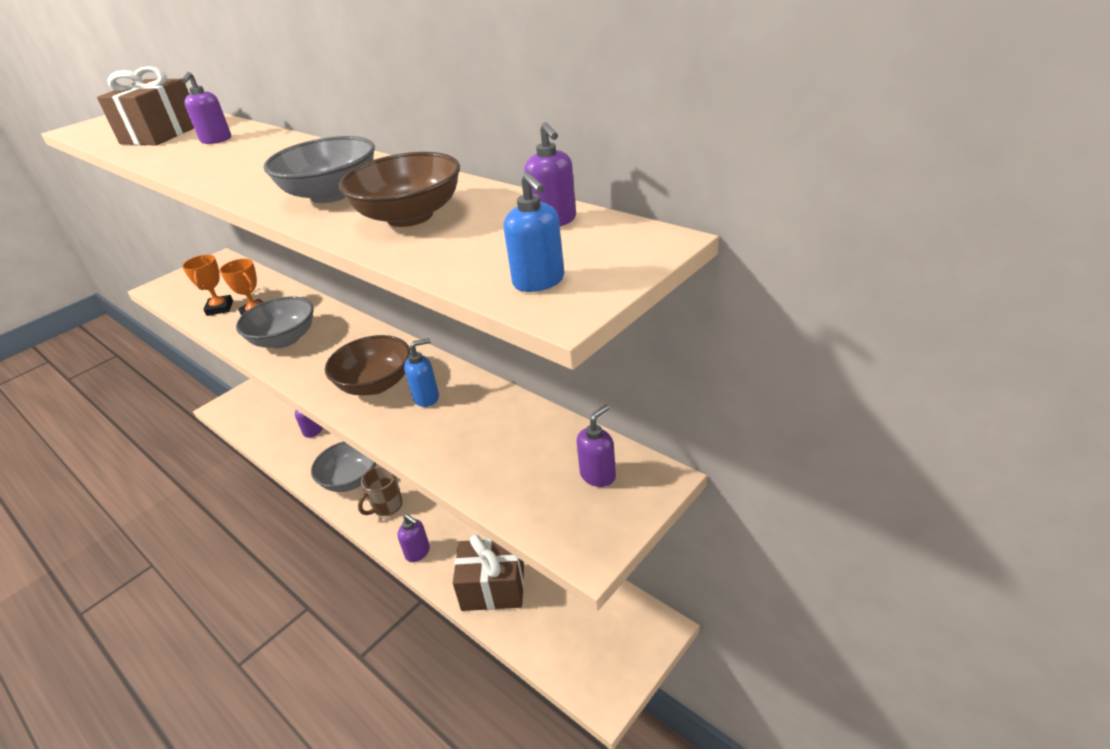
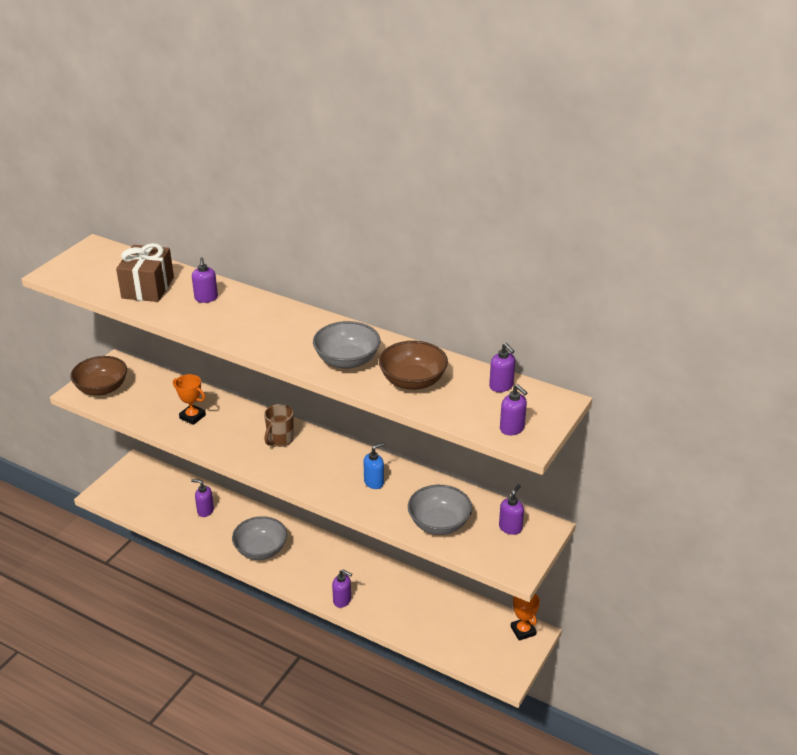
camera: 15 degrees left, 0 degrees up
orange trophy [182,255,233,316] -> orange trophy moved to [511,594,540,640]
grey bowl [236,296,314,348] -> grey bowl moved to [408,485,472,535]
brown bowl [325,335,410,396] -> brown bowl moved to [70,356,127,396]
brown mug [358,466,403,516] -> brown mug moved to [264,404,294,447]
brown gift [453,534,524,611] -> none
blue soap dispenser [504,172,564,292] -> purple soap dispenser [500,384,527,435]

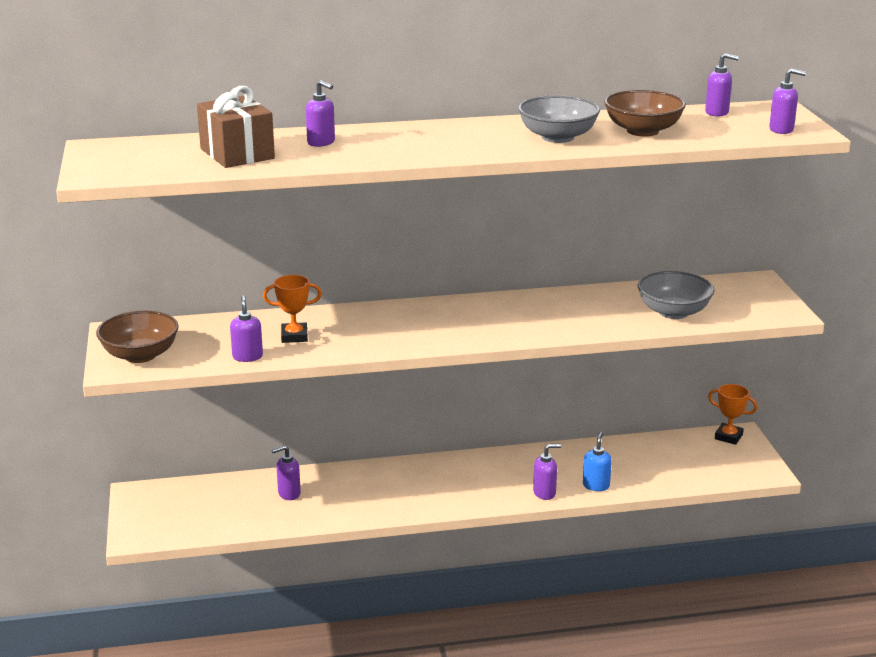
camera: 40 degrees left, 10 degrees down
grey bowl [232,516,287,560] -> none
brown mug [264,404,294,447] -> none
blue soap dispenser [364,442,385,489] -> blue soap dispenser moved to [583,432,612,491]
purple soap dispenser [499,484,524,535] -> purple soap dispenser moved to [230,295,263,362]

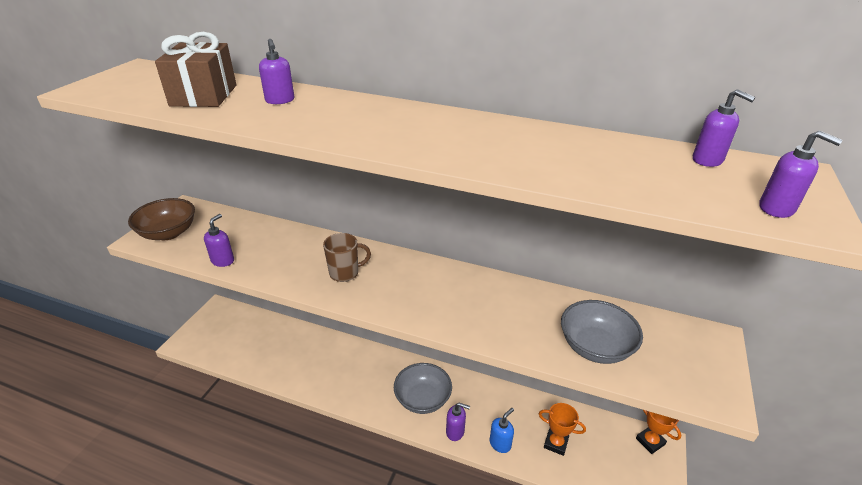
camera: 30 degrees right, 10 degrees up
orange trophy [263,275,322,343] -> orange trophy moved to [539,403,586,456]
purple soap dispenser [272,445,301,500] -> none
grey bowl [518,95,600,143] -> grey bowl moved to [394,363,452,414]
brown bowl [604,90,686,137] -> none
none -> brown mug [323,233,371,282]

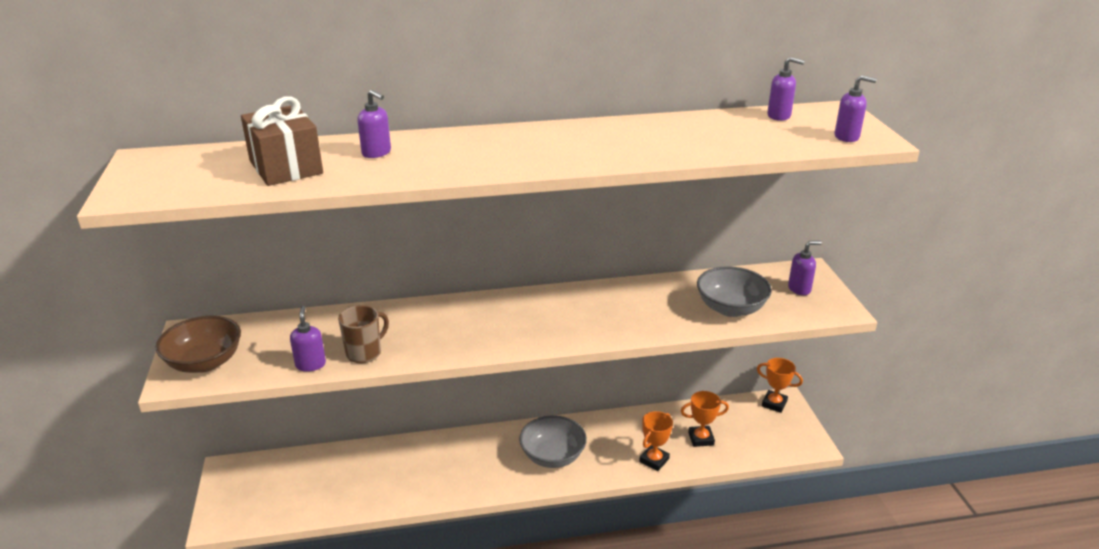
camera: 30 degrees left, 5 degrees down
brown mug [323,233,371,282] -> brown mug moved to [338,305,389,363]
purple soap dispenser [446,403,470,441] -> purple soap dispenser moved to [788,241,822,295]
blue soap dispenser [490,408,514,453] -> orange trophy [639,411,673,471]

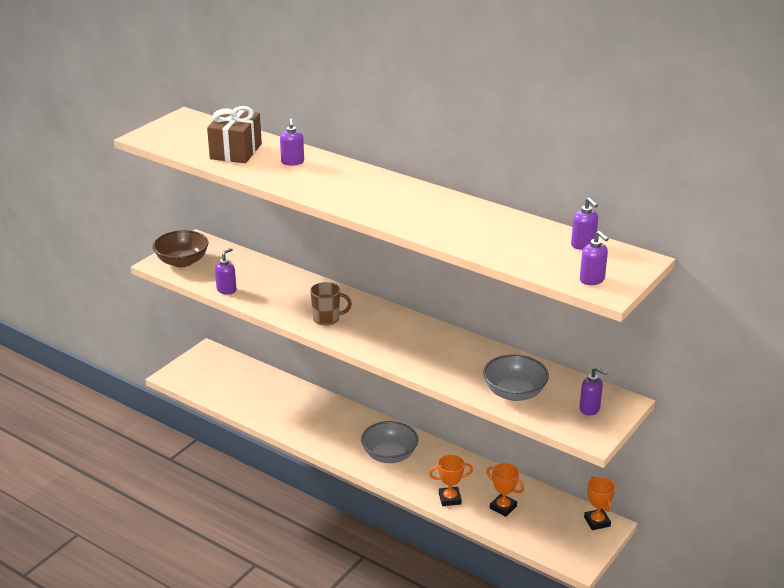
camera: 45 degrees right, 0 degrees up
brown mug [338,305,389,363] -> brown mug moved to [310,282,352,326]

